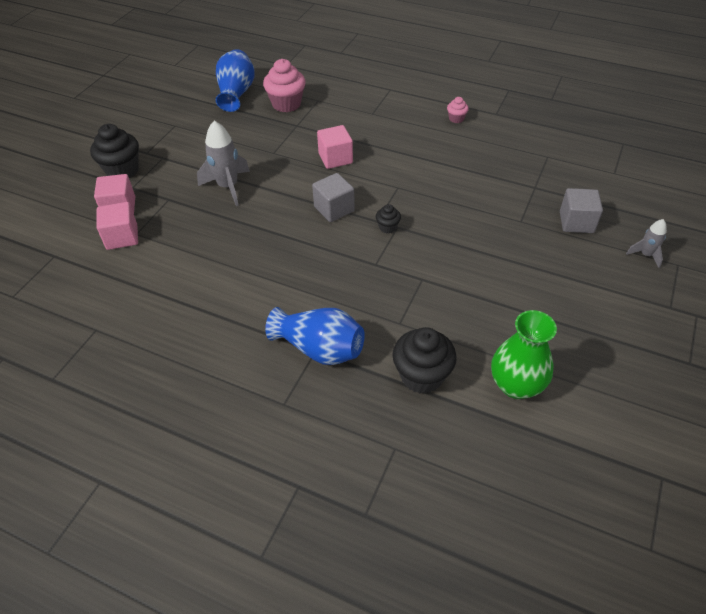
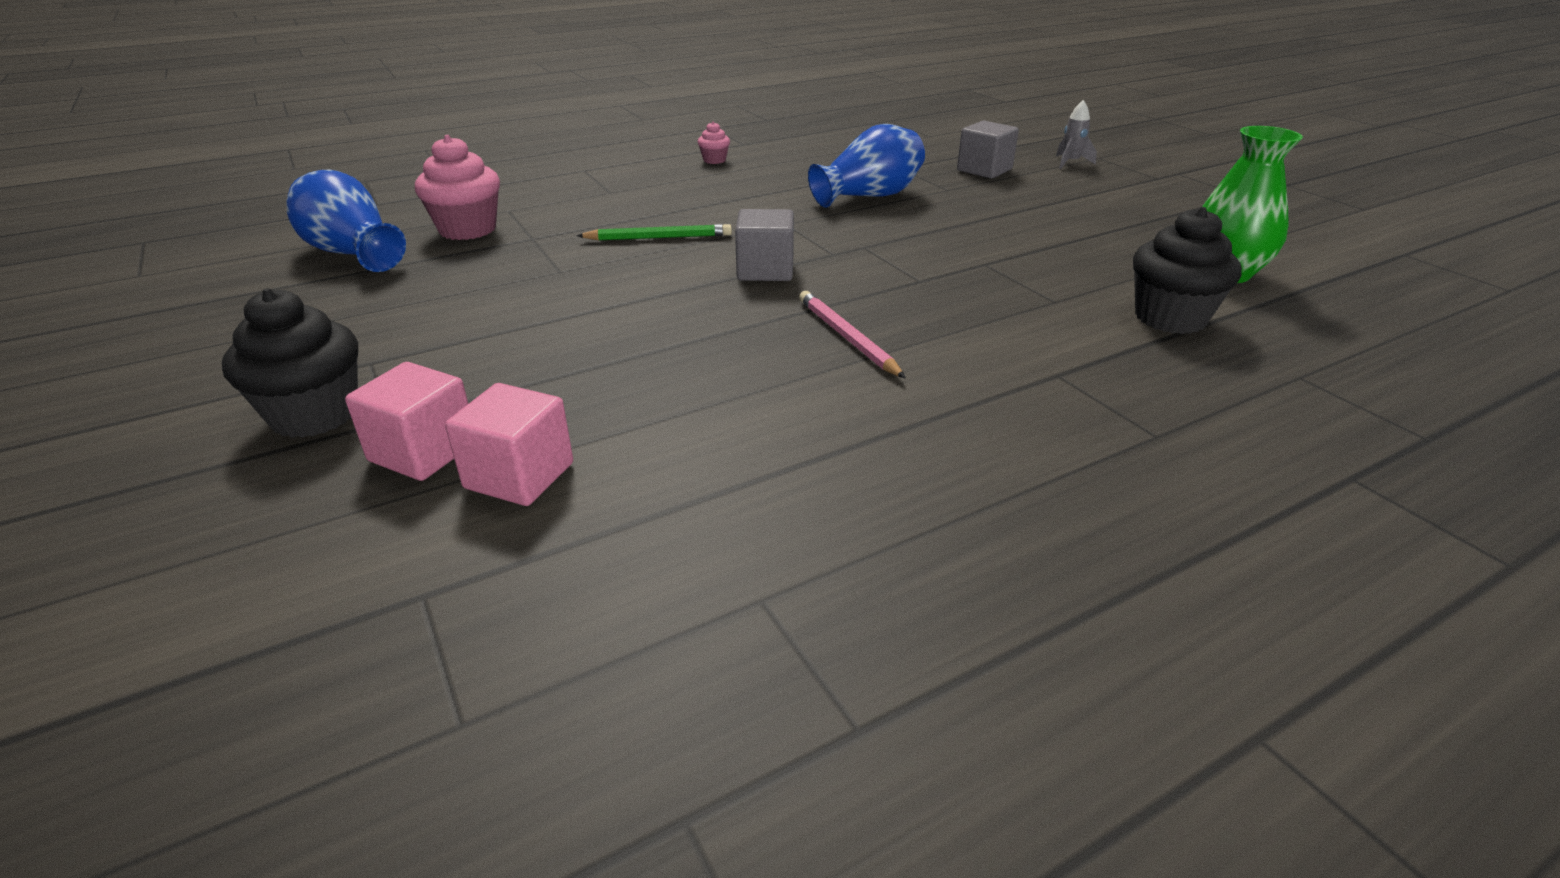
camera: 55 degrees left, 15 degrees down
grey rocket [197,121,250,206] -> none
blue vase [265,307,365,365] -> blue vase moved to [808,124,925,208]
pink cube [317,125,353,169] -> green pencil [576,224,732,240]
black cupcake [376,204,401,233] -> none
none -> pink pencil [799,291,906,378]

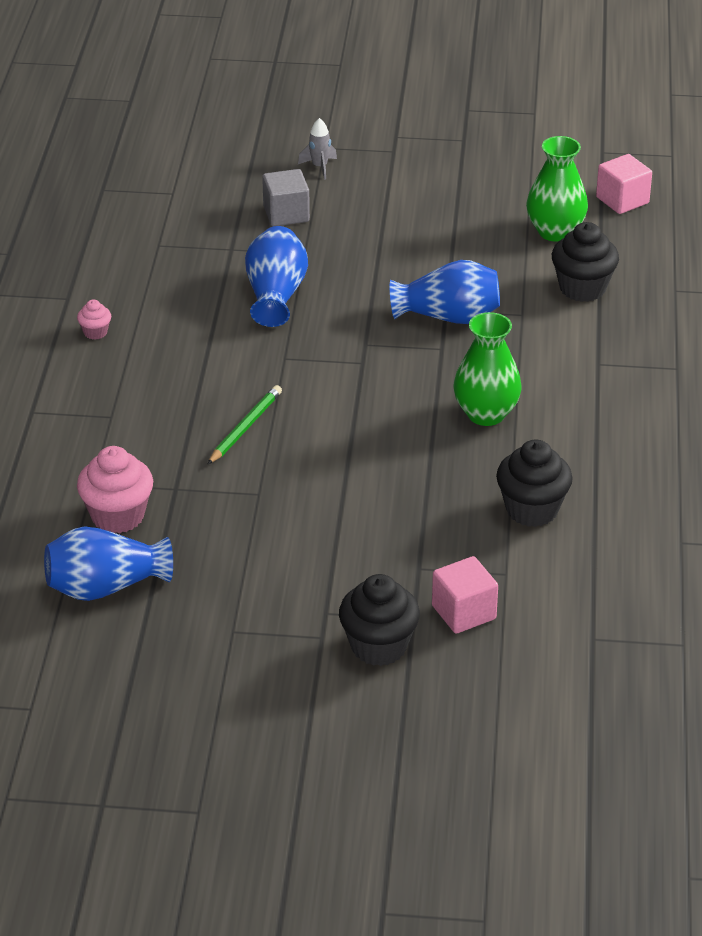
camera: 55 degrees left, 5 degrees up
pink cube [445,383,573,506] -> pink cube moved to [596,154,652,214]
grey cube [735,209,794,281] -> none
pink pencil [799,291,906,378] -> green vase [453,312,522,426]
none -> blue vase [390,260,500,324]
none -> black cupcake [496,439,573,527]

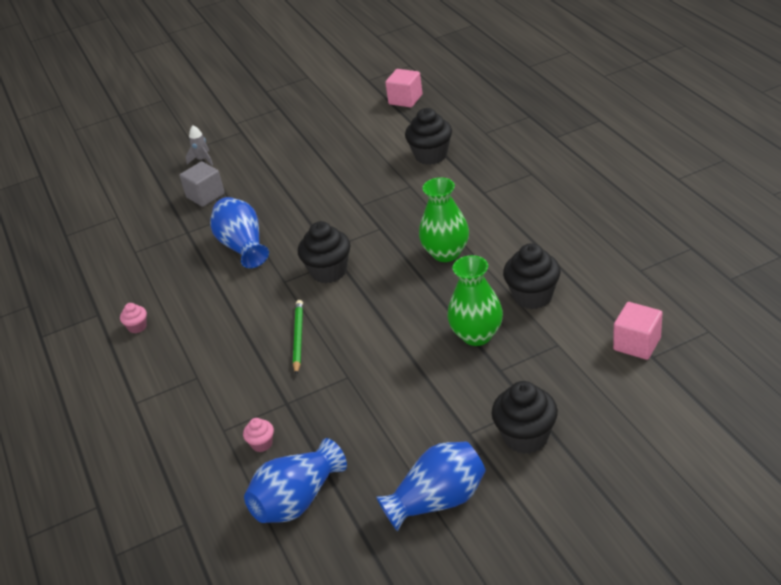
camera: 25 degrees left, 0 degrees up
pink cupcake [77,446,153,533] -> pink cupcake [243,418,274,452], size x0.50
blue vase [390,260,500,324] -> blue vase moved to [376,441,486,531]
pink cube [432,556,498,634] -> pink cube moved to [613,302,662,360]
green vase [526,136,588,242] -> green vase moved to [447,255,503,346]
none -> black cupcake [298,221,350,283]

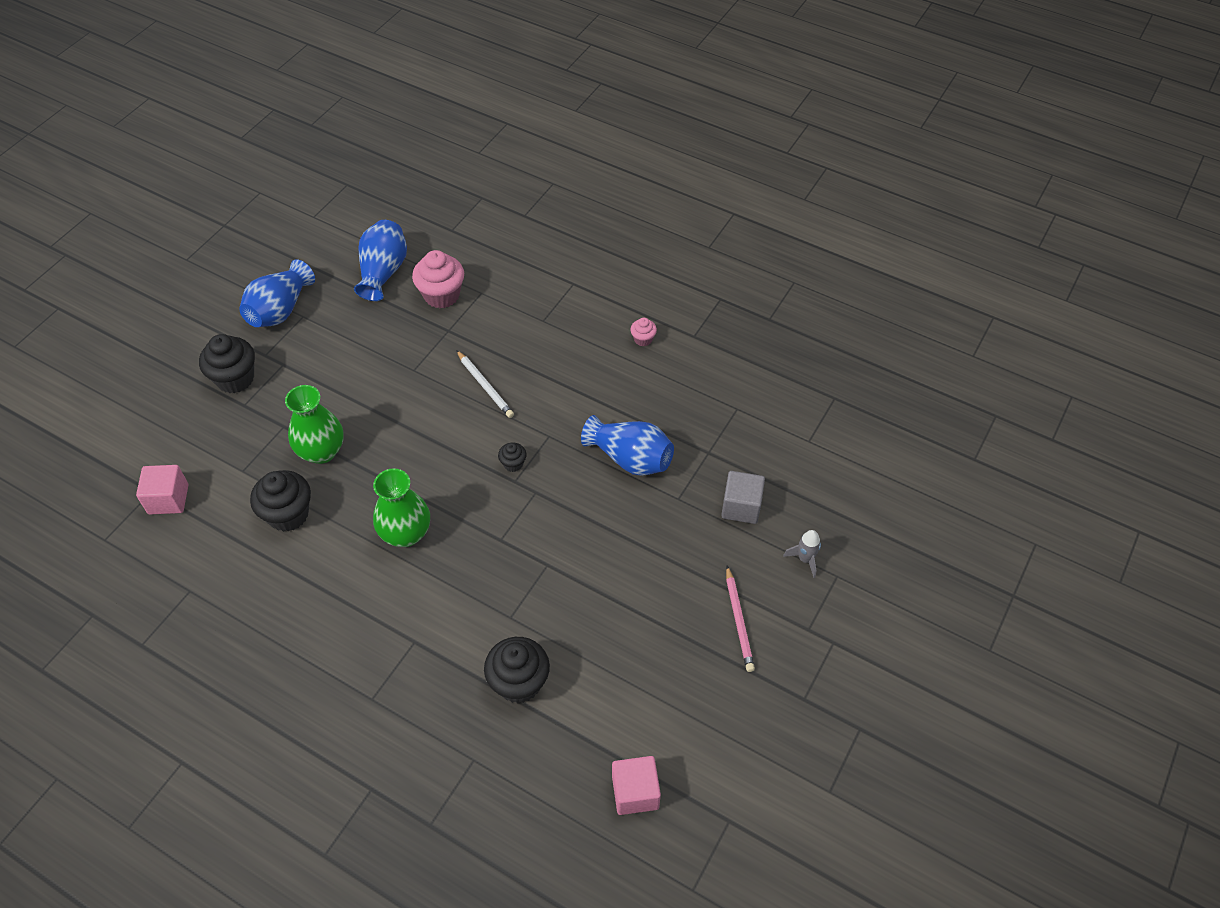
camera: 140 degrees right, 15 degrees up
pink cupcake [243,418,274,452] -> pink cupcake [412,250,464,308], size x2.01
green pencil [293,300,303,375] -> white pencil [456,350,514,418]
black cupcake [298,221,350,283] -> black cupcake [498,443,527,472], size x0.50
none -> pink pencil [726,566,755,672]

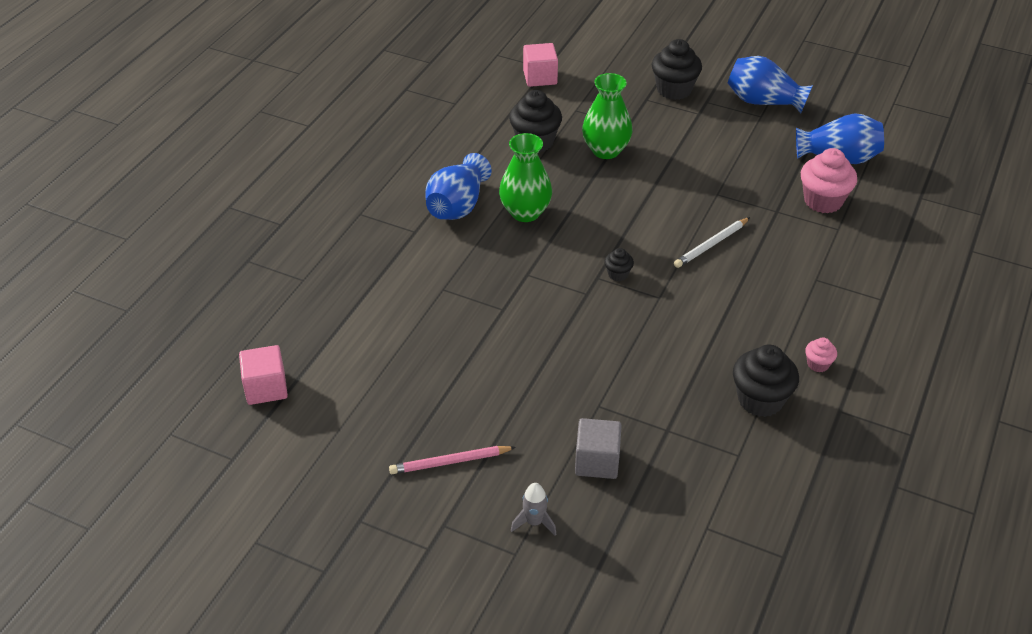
camera: 85 degrees right, 10 degrees down
black cupcake [484,637,550,703] -> black cupcake moved to [733,344,799,417]
blue vase [581,415,674,476] -> blue vase moved to [425,153,492,220]

